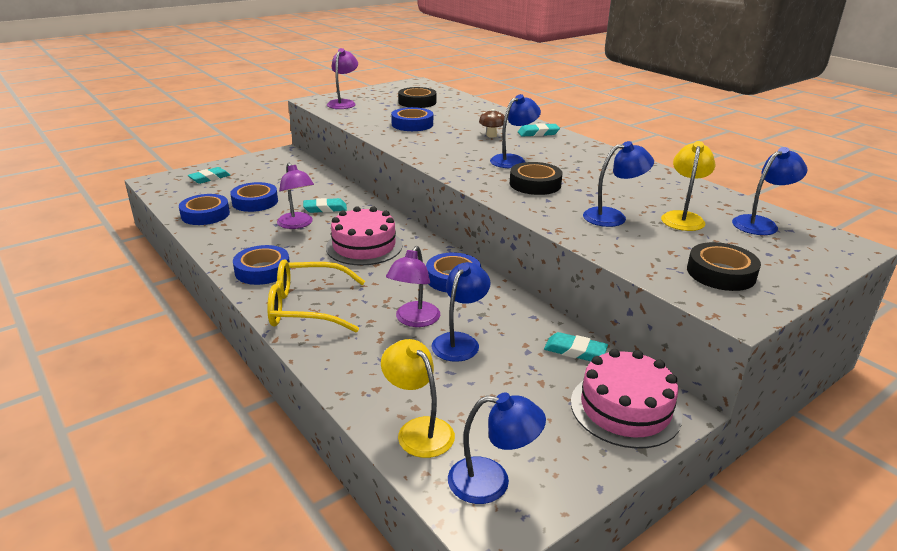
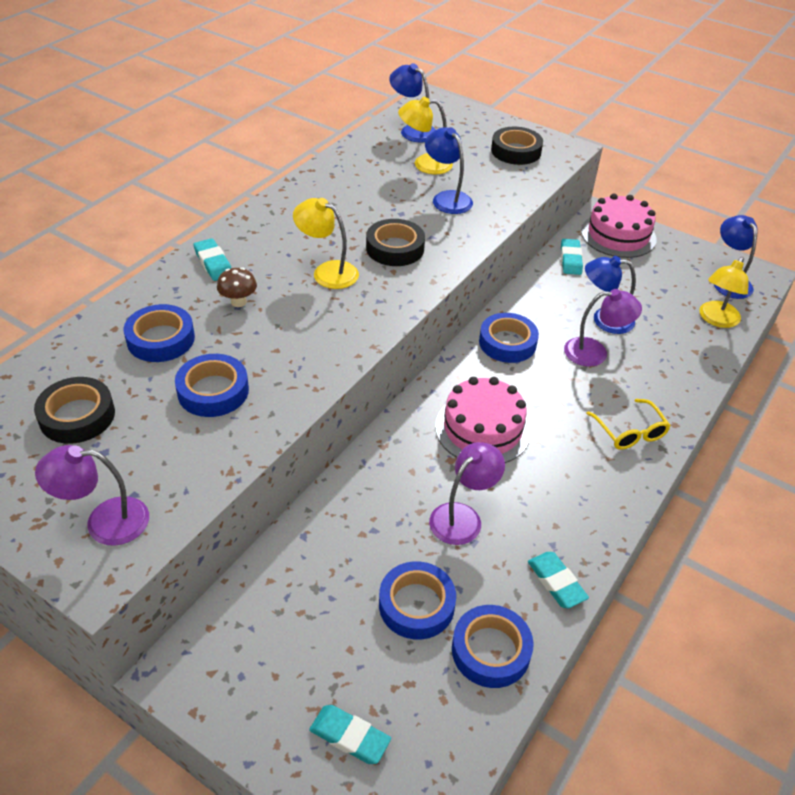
camera: 110 degrees left, 15 degrees up
blue tape [233,245,290,285] -> blue tape moved to [124,304,195,362]
yellow glasses [267,259,365,332] -> yellow glasses [586,399,671,450], size x0.62
turquoise eraser [303,198,347,213] -> turquoise eraser moved to [528,552,589,608]
blue lamp [490,94,541,168] -> yellow lamp [293,198,359,289]

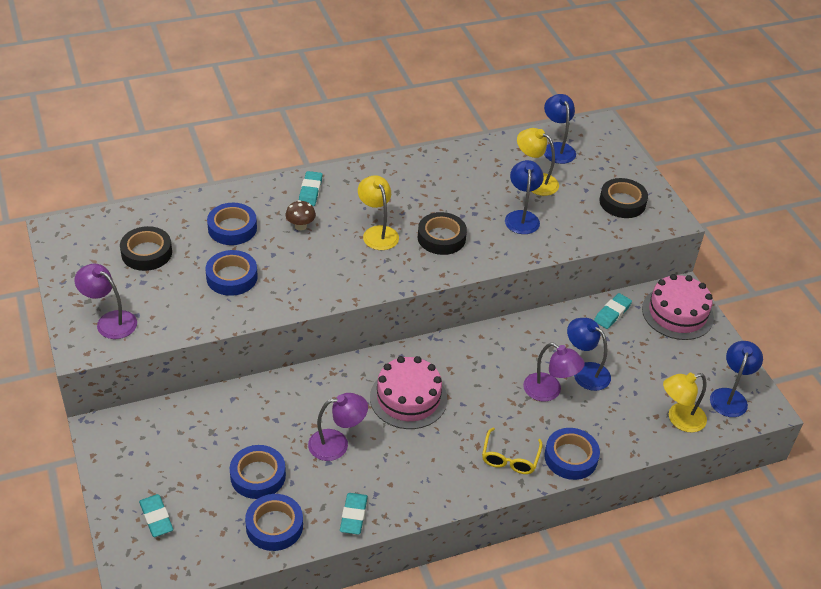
camera: 35 degrees right, 0 degrees up
blue tape [479,313,539,363] -> blue tape moved to [544,428,600,480]

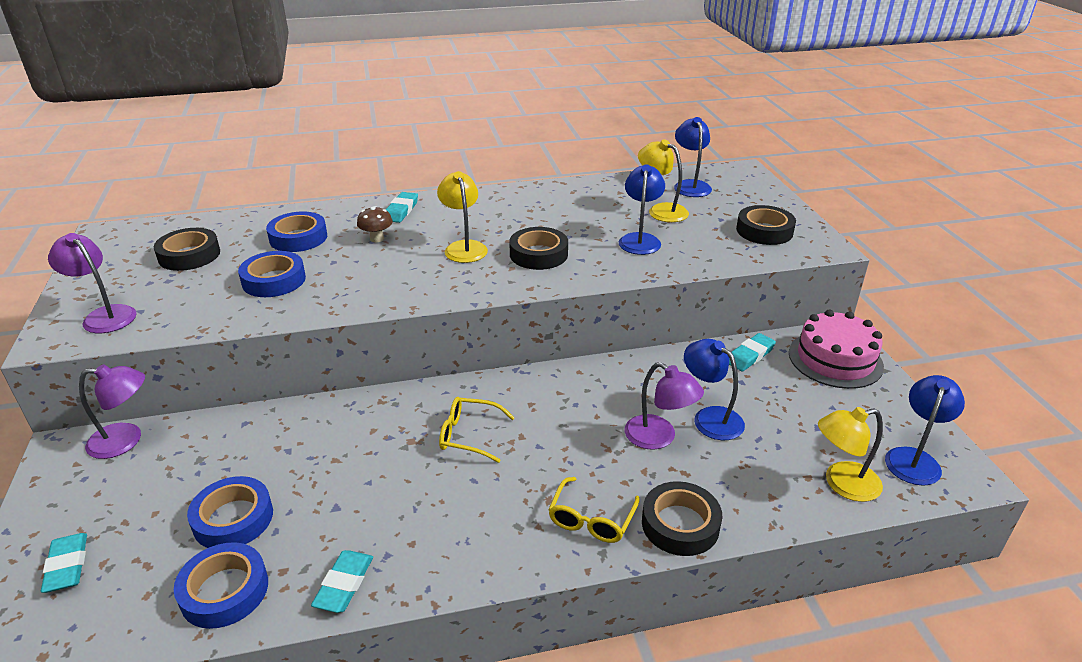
camera: 10 degrees right, 10 degrees down
purple lamp [308,393,368,461] -> purple lamp moved to [79,364,145,459]
pink cake [370,356,447,429] -> yellow glasses [439,397,515,463]
blue tape [544,428,600,480] -> black tape [642,481,722,556]

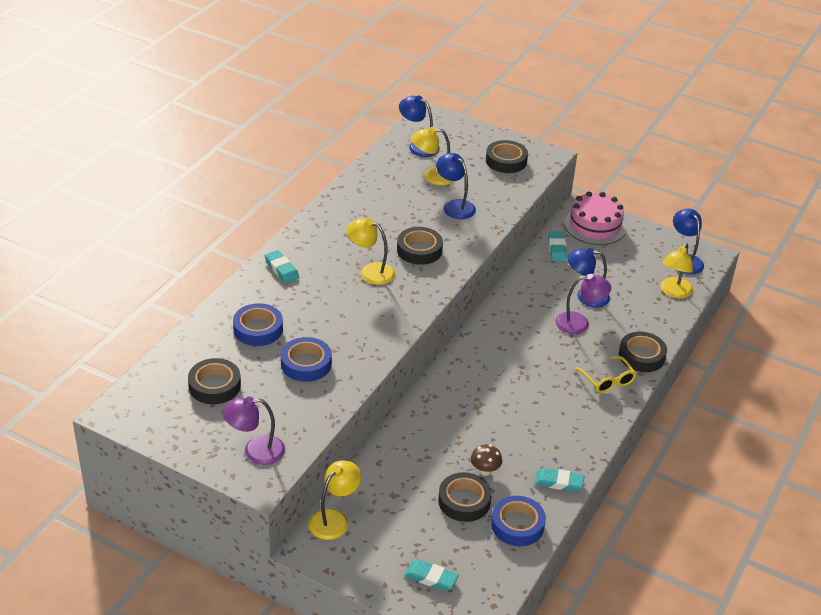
camera: 50 degrees left, 5 degrees up
purple lamp [79,364,145,459] -> yellow lamp [308,461,361,540]
blue tape [187,476,273,548] -> black tape [438,472,492,522]
turquoise eraser [311,550,373,613] -> turquoise eraser turned 45 degrees counterclockwise [535,468,585,492]
brown mushroom [357,206,393,242] -> brown mushroom moved to [471,444,502,476]
yellow glasses [439,397,515,463] -> none

